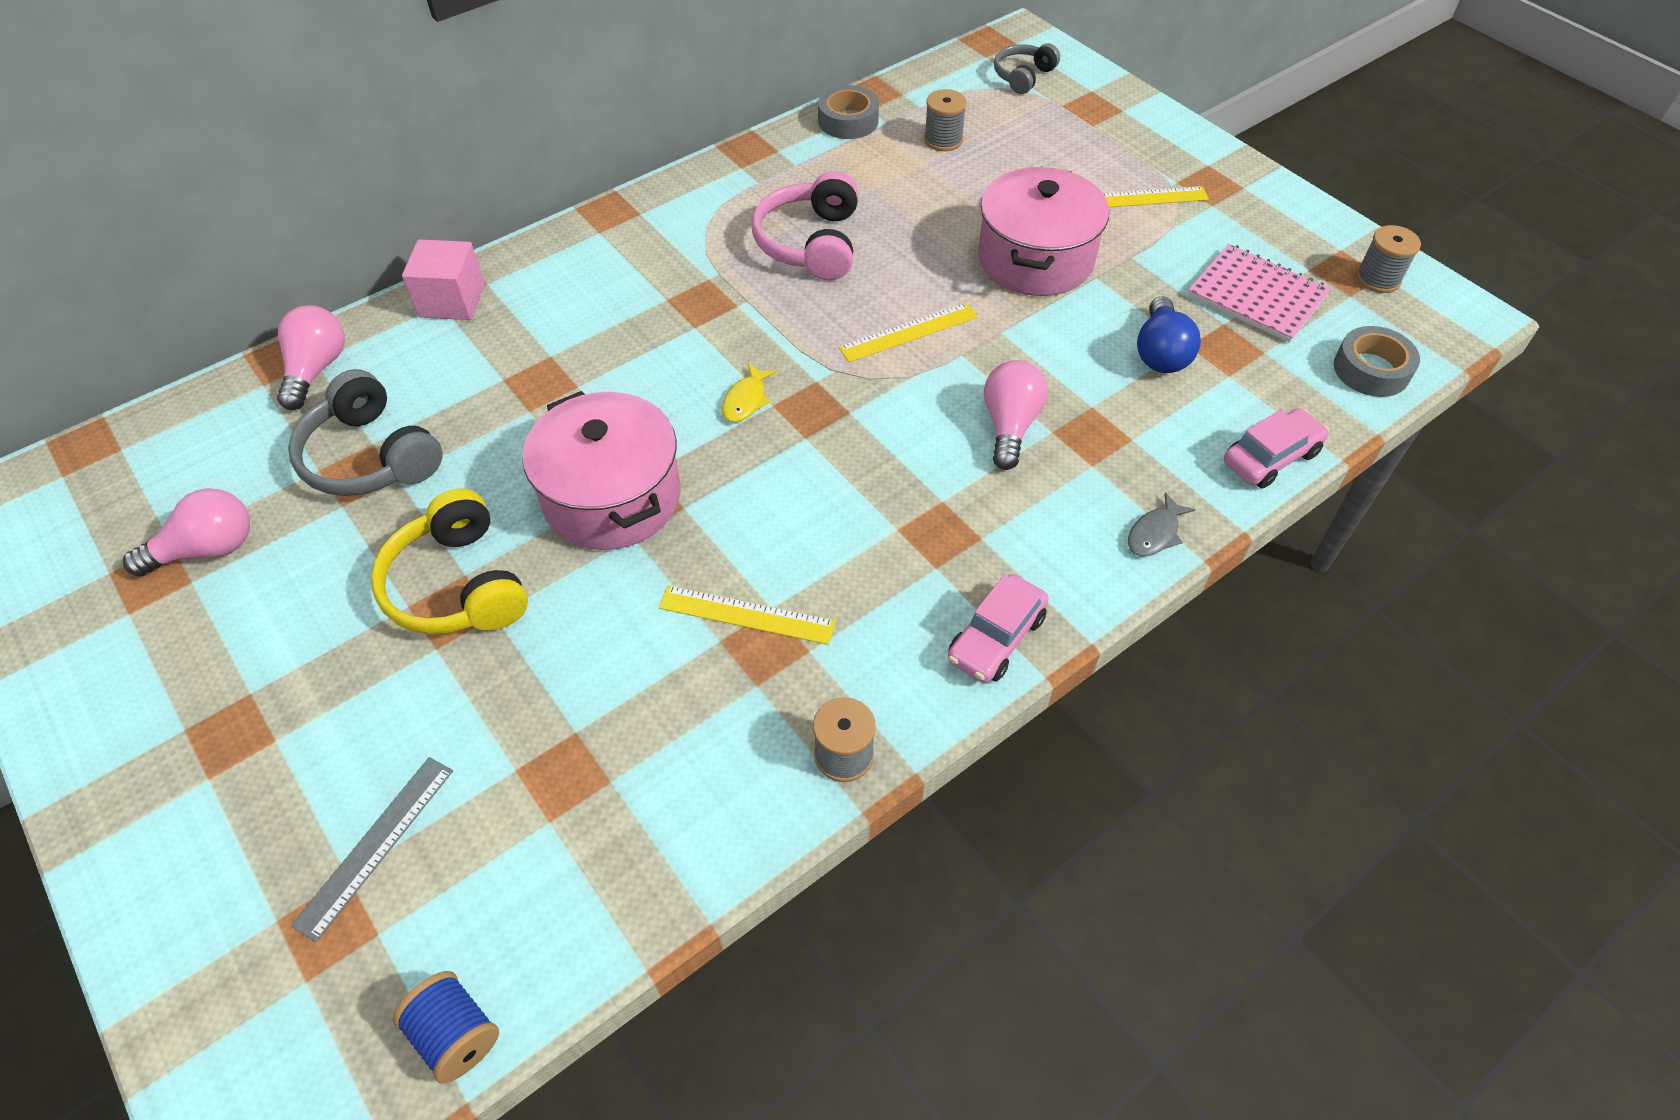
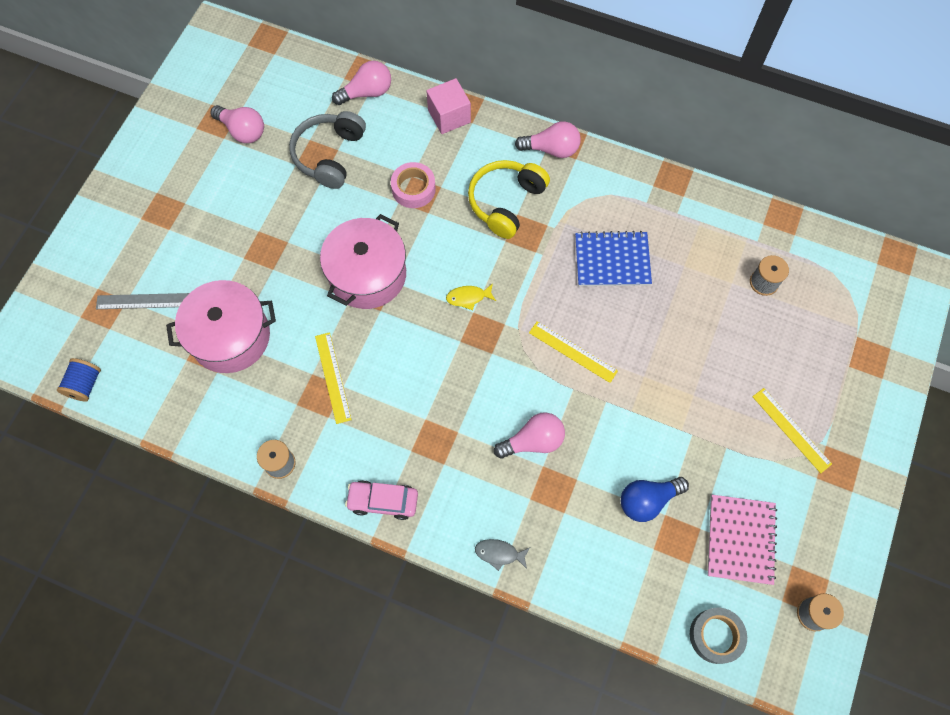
camera: 60 degrees right, 15 degrees up
yellow headphones [371,488,528,634] -> yellow headphones moved to [468,160,550,239]
pink headphones [752,171,858,280] -> blue notebook [575,231,652,286]
grey tape [818,85,879,139] -> none
pink pot [978,167,1109,296] -> pink pot moved to [166,280,276,373]
grey headphones [994,43,1060,94] -> none
pink car [1224,408,1329,488] -> none
none -> pink tape [391,162,436,208]
none -> pink light bulb [515,121,581,158]

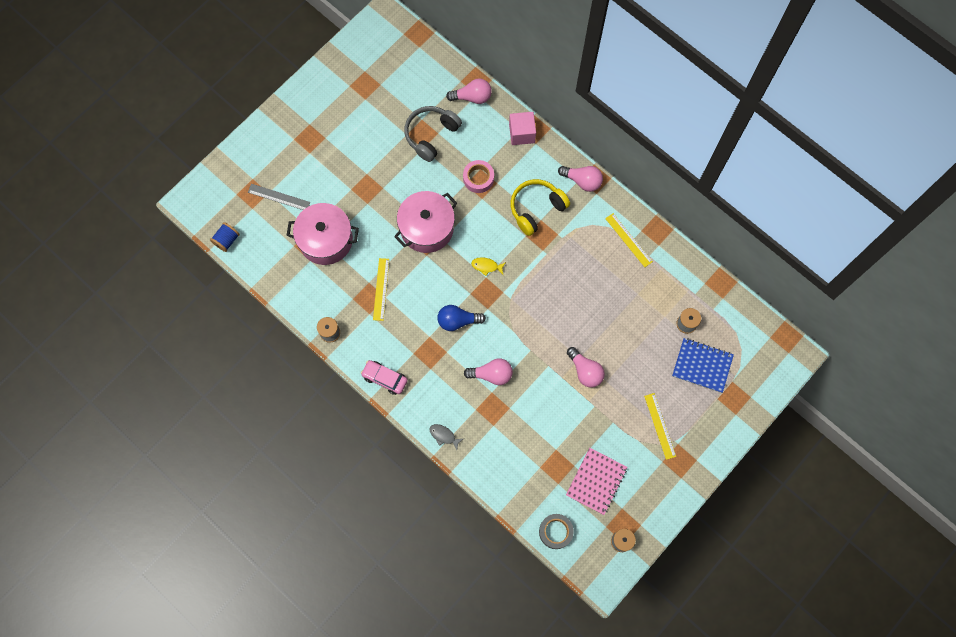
camera: 20 degrees right, 5 degrees up
pink light bulb [211,105,264,143] -> pink light bulb moved to [567,347,605,388]
yellow ruler [529,321,618,383] -> yellow ruler moved to [605,213,653,267]
blue notebook [575,231,652,286] -> blue notebook moved to [672,338,734,393]
blue light bulb [621,477,689,522] -> blue light bulb moved to [437,305,486,331]

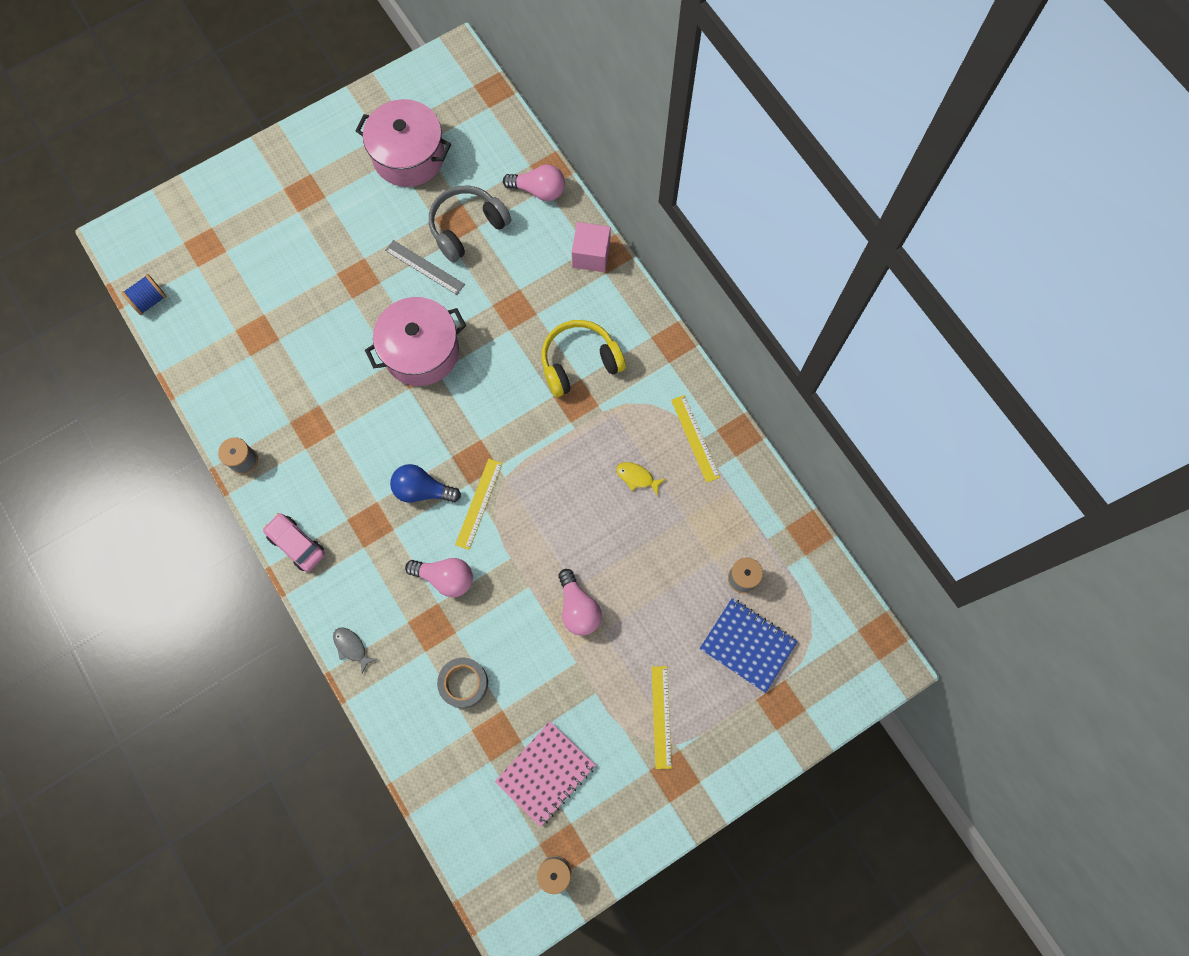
camera: 15 degrees right, 0 degrees up
grey ruler [248,184,310,210] -> grey ruler moved to [385,240,465,295]
pink pot [286,203,359,265] -> pink pot moved to [356,99,451,187]
yellow ruler [373,258,389,321] -> yellow ruler moved to [455,459,503,550]
pink tape [463,160,494,193] -> none
yellow fish [471,257,506,276] -> yellow fish moved to [616,462,665,496]
grey tape [539,514,574,549] -> grey tape moved to [437,658,488,708]
pink light bulb [558,166,603,192] -> none

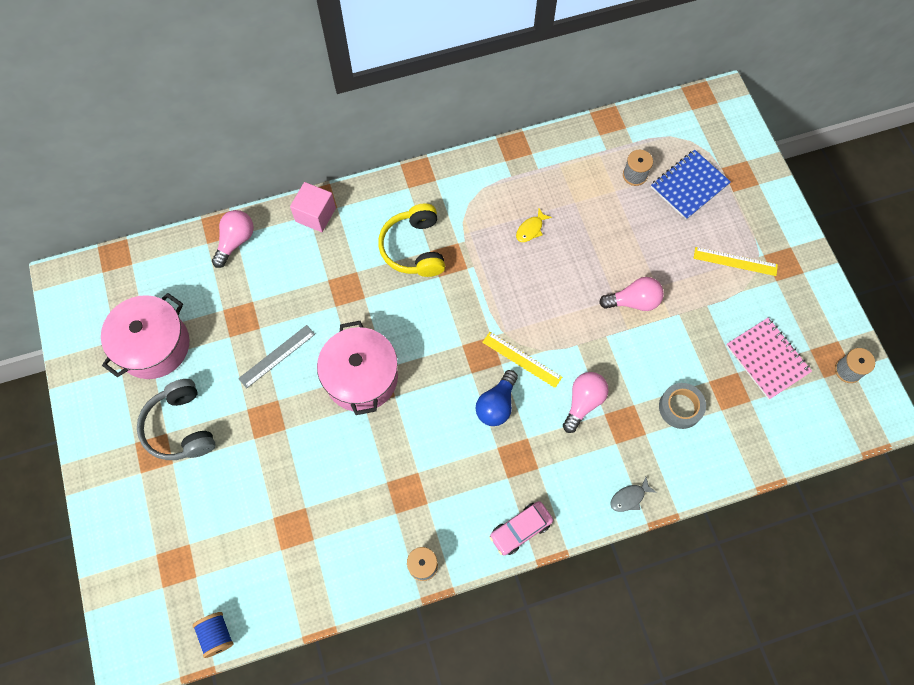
camera: 75 degrees left, 5 degrees down
grey headphones [429,186,511,262] -> grey headphones moved to [137,379,216,460]
yellow ruler [671,395,720,483] -> none

